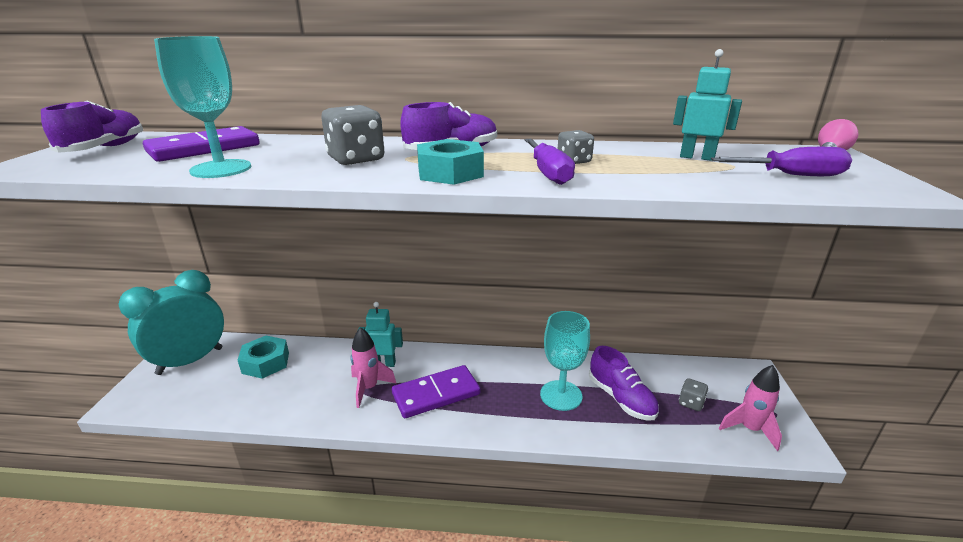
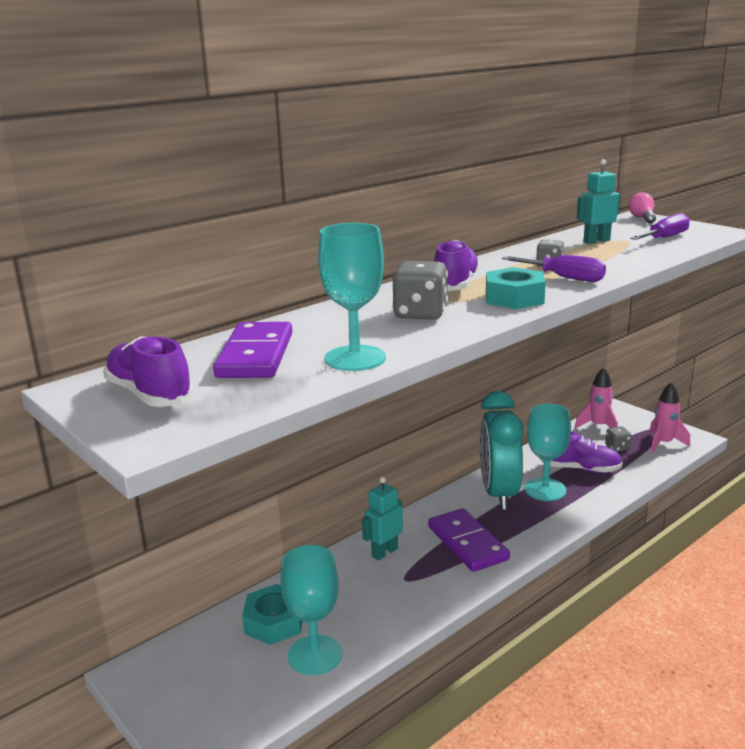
camera: 45 degrees left, 5 degrees down
turquoise clock [118,270,224,375] -> turquoise clock moved to [480,391,524,510]
pink rocket [350,327,396,408] -> pink rocket moved to [575,367,618,429]
purple domino [392,365,480,418] -> purple domino turned 45 degrees counterclockwise [428,508,510,572]
none -> turquoise goblet [281,545,342,675]

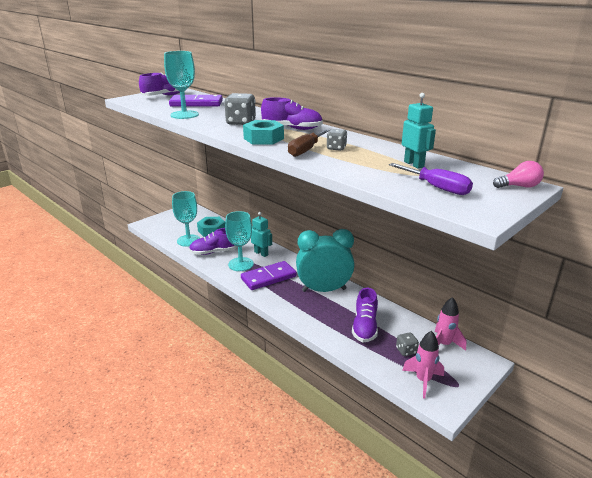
camera: 85 degrees right, 5 degrees up
purple screwdriver [502,255,606,282] -> brown screwdriver [288,129,330,157]
turquoise goblet [525,403,571,501] -> turquoise goblet moved to [225,211,254,271]
none -> purple shoe [189,228,238,255]

